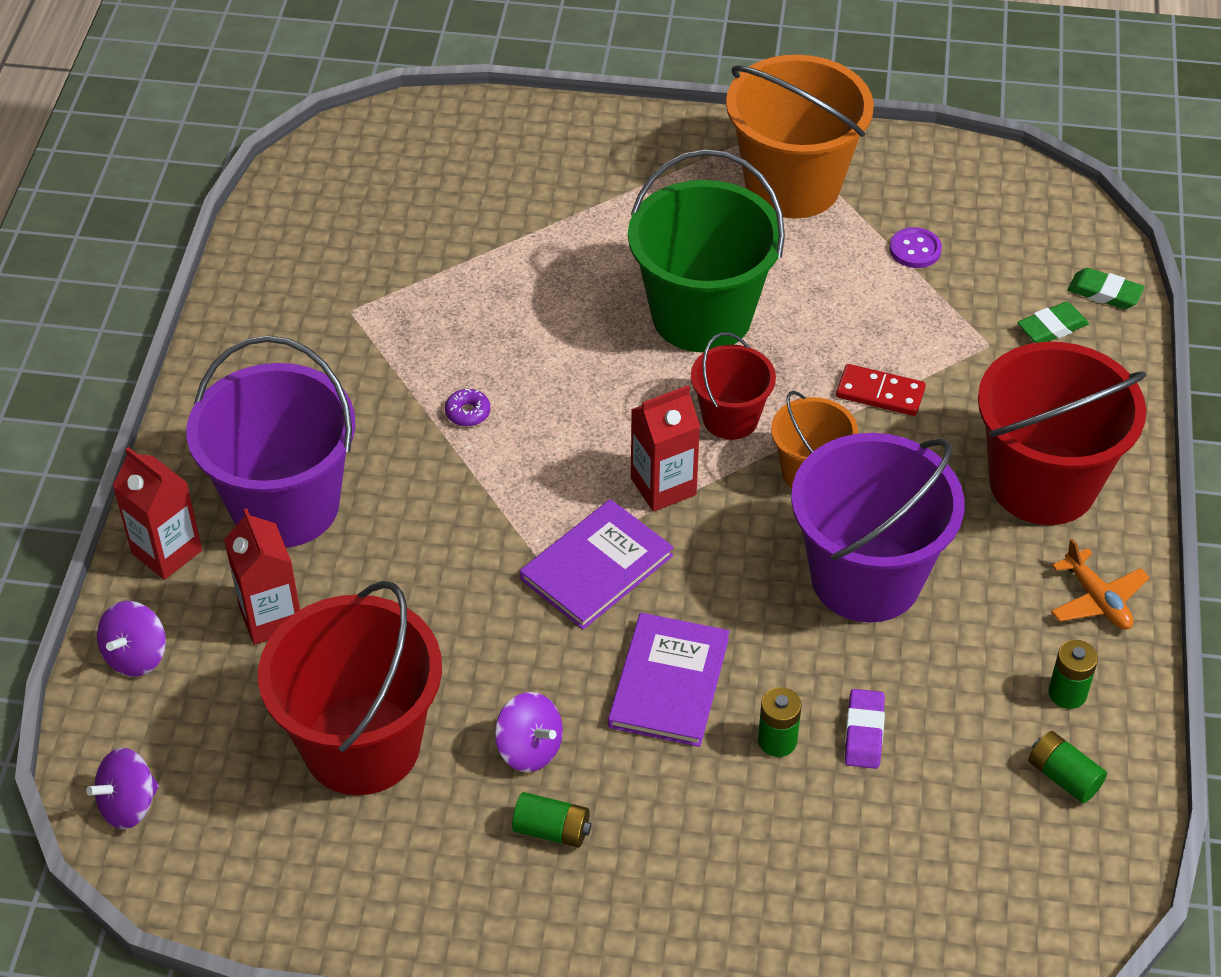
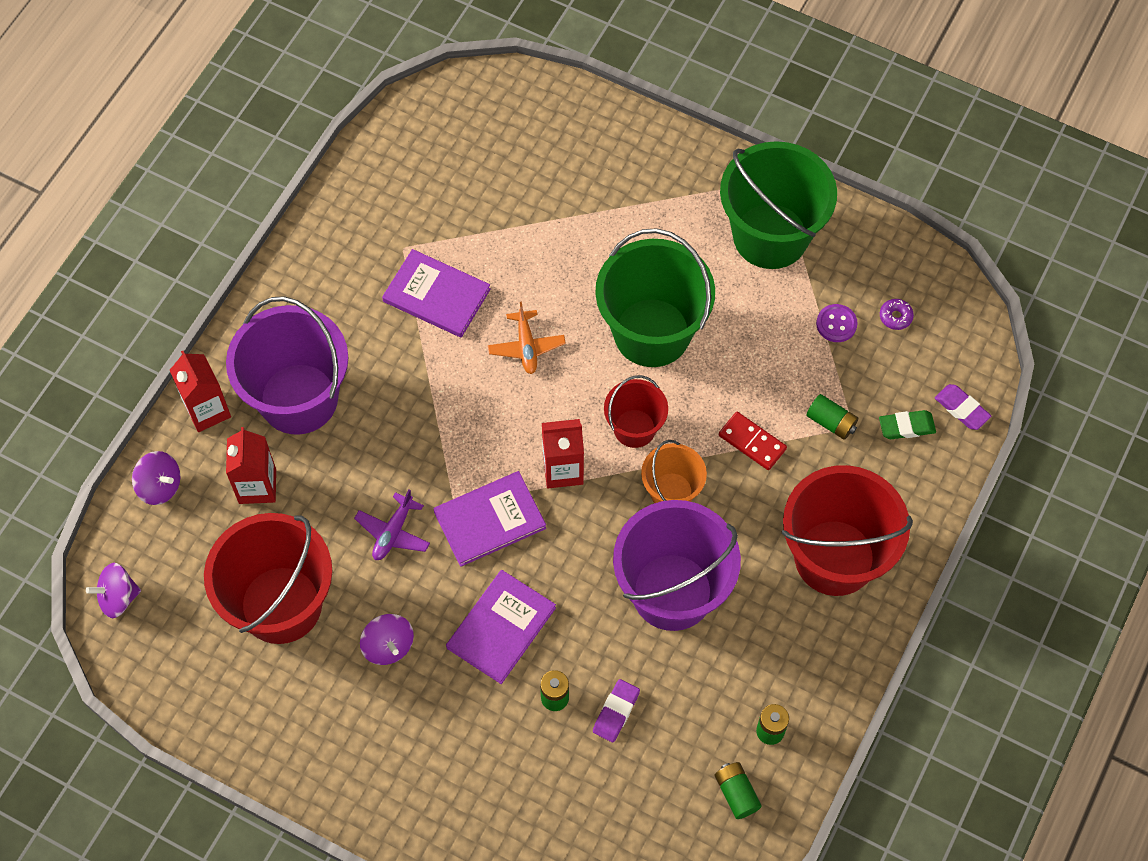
camera: 20 degrees right, 15 degrees up
purple spinning top [97,601,166,677] -> purple spinning top turned 105 degrees counterclockwise [132,451,180,505]
purple donut [445,389,491,426] -> purple donut moved to [880,299,914,330]
green battery [512,792,592,848] -> green battery moved to [807,394,858,440]
orange bucket [726,55,874,218] -> green bucket [720,141,837,269]
orange plane [1051,539,1150,630] -> orange plane moved to [488,301,566,374]
green eraser [1068,268,1144,309] -> purple eraser [935,384,991,430]
none -> purple plane [354,489,430,560]
none -> purple book [382,249,491,338]

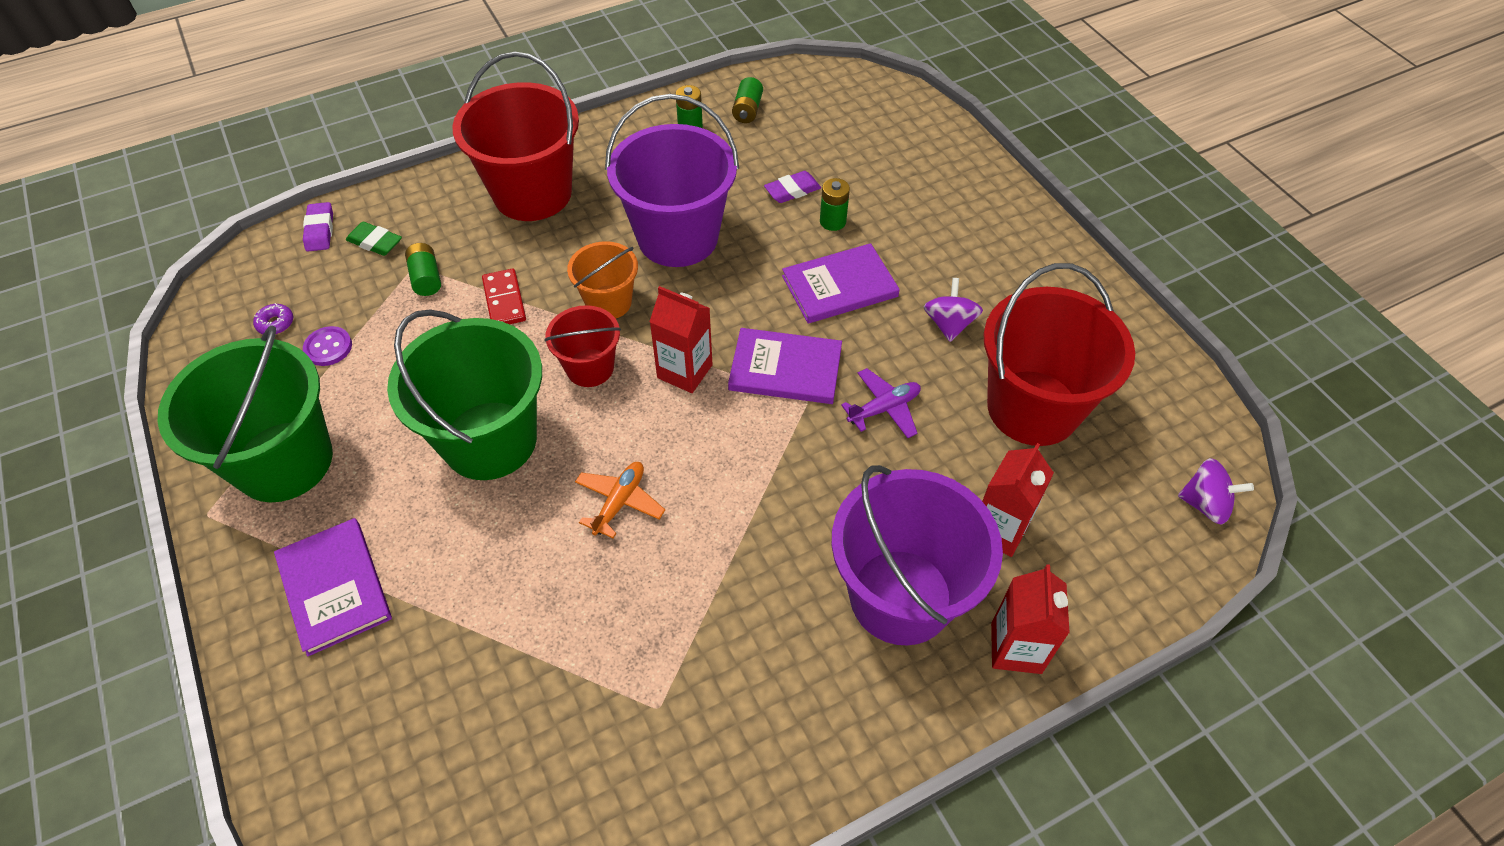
camera: 145 degrees left, 10 degrees down
purple spinning top [132,451,180,505] -> none
purple book [382,249,491,338] -> purple book moved to [274,518,392,656]

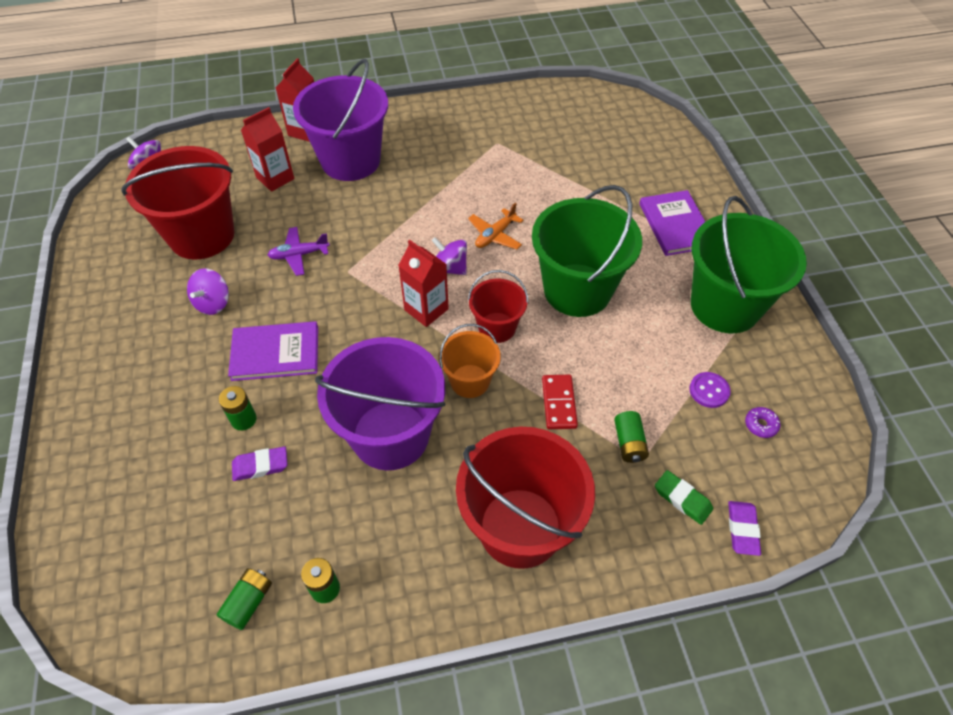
camera: 165 degrees left, 0 degrees up
purple book [728,328,842,404] -> none
none -> purple spinning top [431,237,467,275]

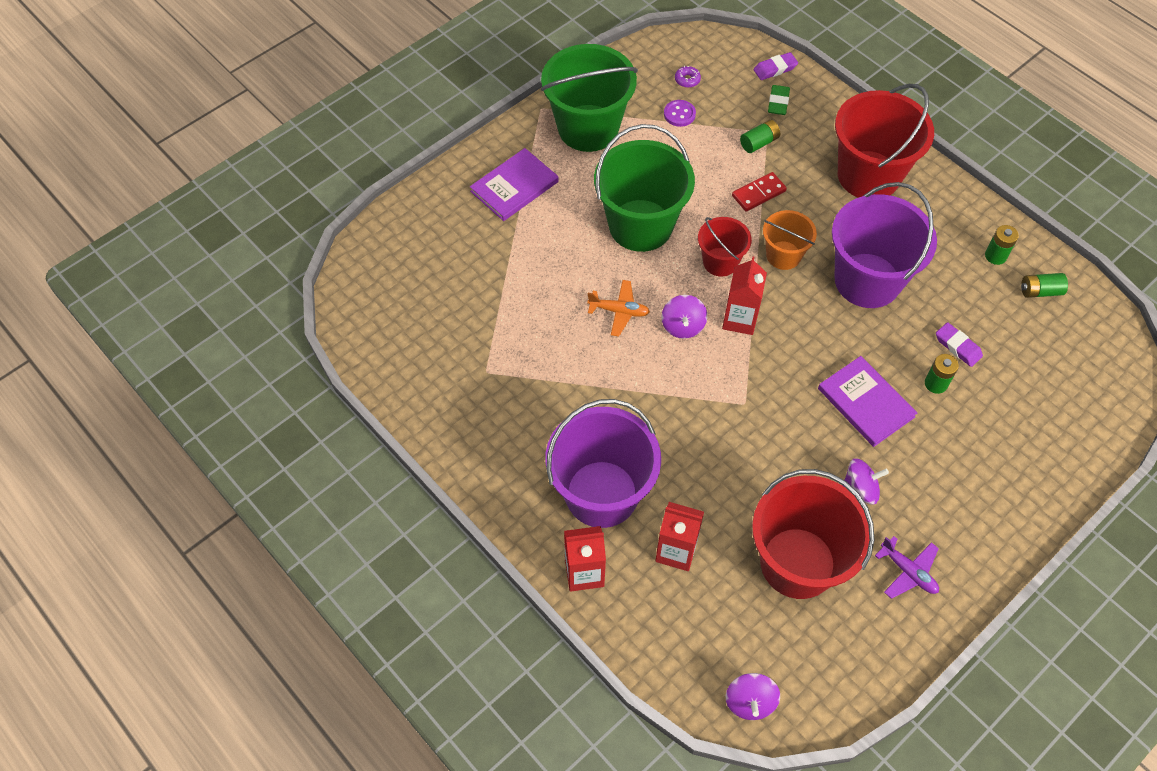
camera: 120 degrees left, 5 degrees up
purple plane [268,227,330,276] -> purple plane moved to [875,536,939,599]

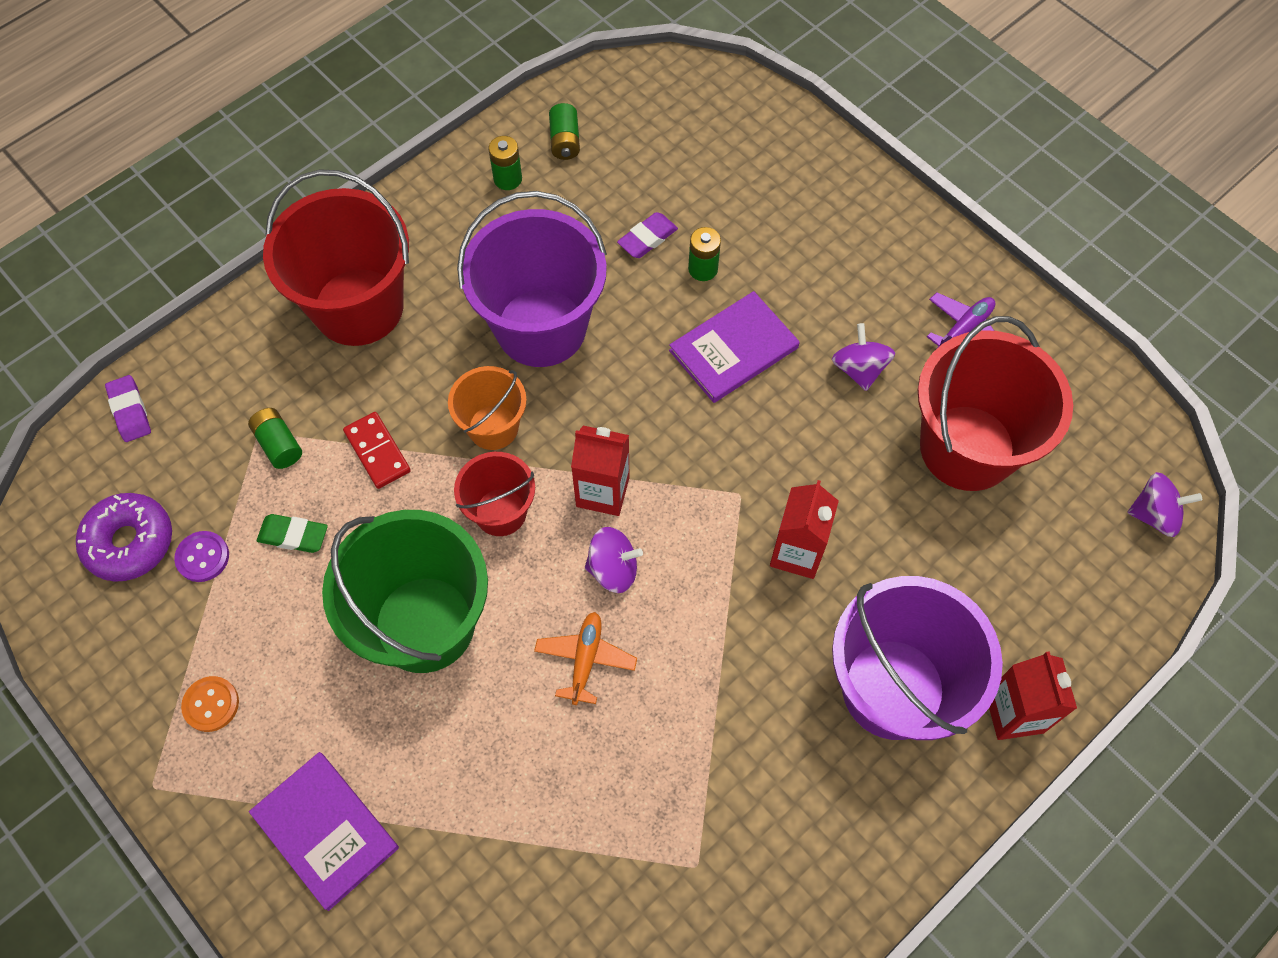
camera: 90 degrees left, 5 degrees up
green bucket [541,44,638,152] -> orange button [181,676,239,732]
red carton [655,502,704,571] -> red carton moved to [770,480,839,579]
purple donut [675,66,701,88] -> purple donut [76,493,172,582], size x2.13
green eraser [768,85,790,115] -> green eraser moved to [257,514,328,553]

